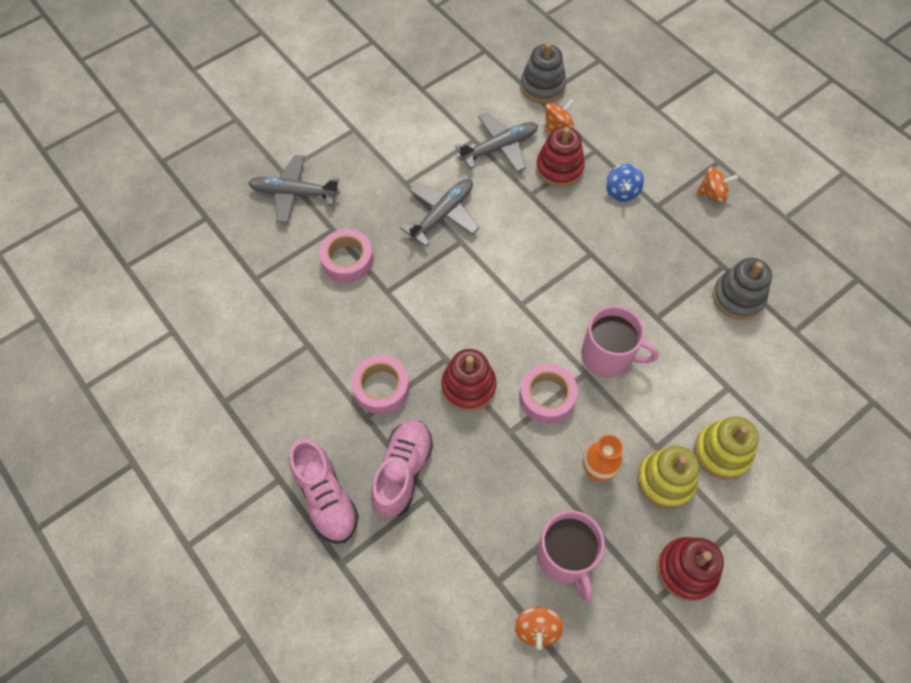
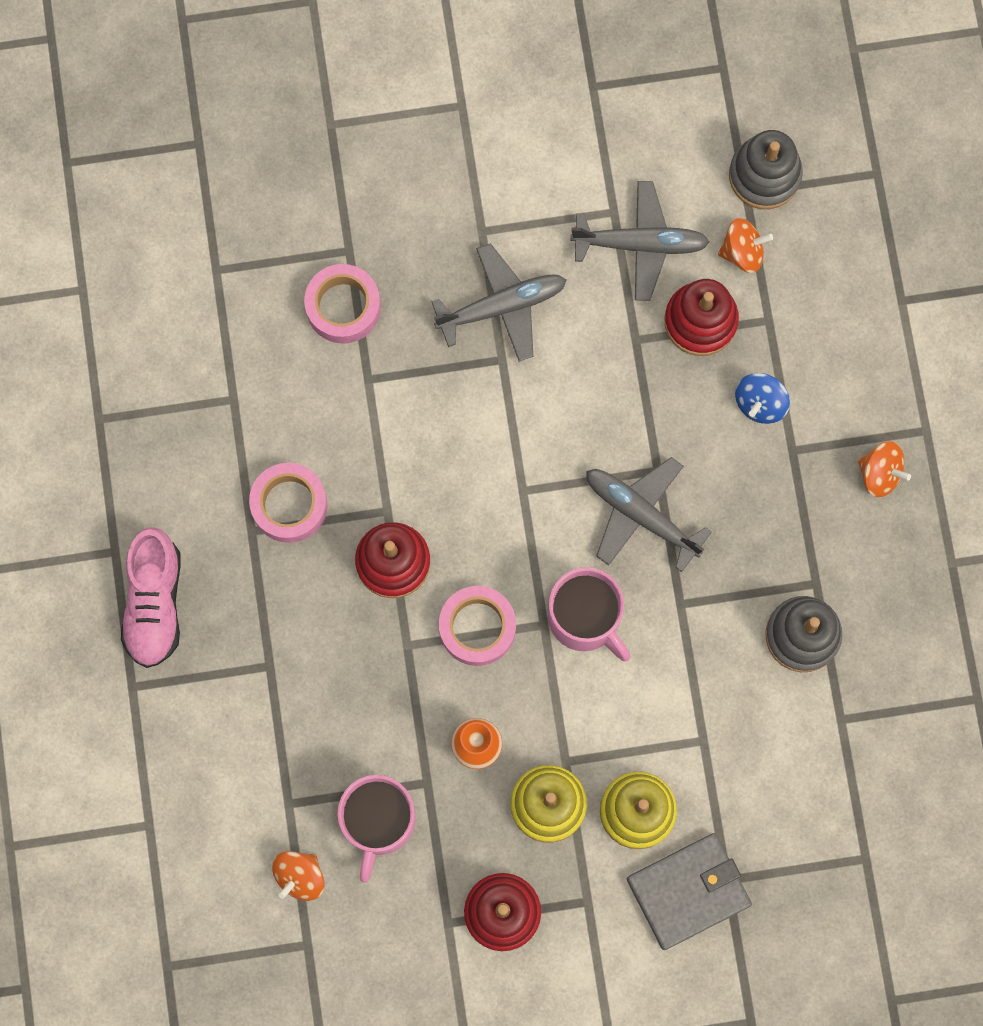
camera: 30 degrees right, 15 degrees up
grey plane [248,155,340,223] -> grey plane moved to [586,457,712,572]
pink shoe [371,420,433,518] -> none
none -> grey wallet [627,833,752,950]

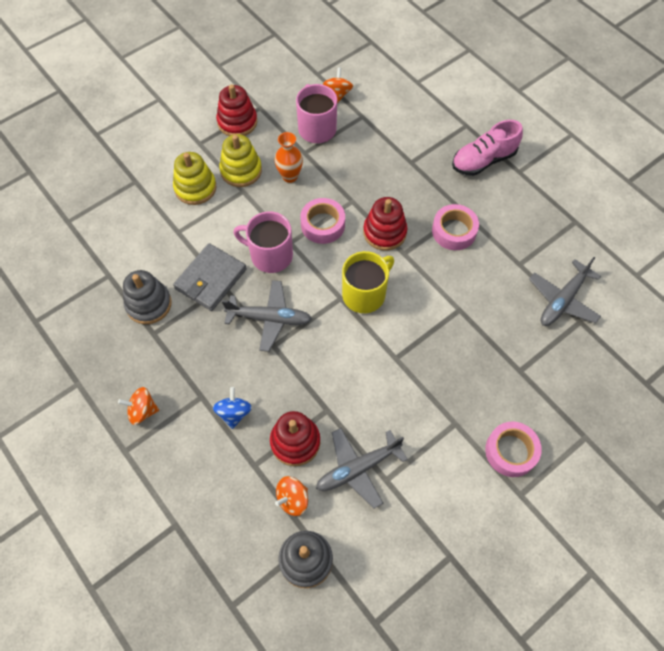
camera: 150 degrees right, 15 degrees down
pink shoe [121,527,181,668] -> pink shoe turned 90 degrees counterclockwise [452,120,523,176]
pink tape [304,264,381,344] -> pink tape moved to [485,422,542,477]
grey plane [431,243,566,362] -> grey plane moved to [529,257,601,326]
grey wallet [627,833,752,950] -> grey wallet moved to [173,243,247,311]
none -> yellow mug [342,251,394,313]

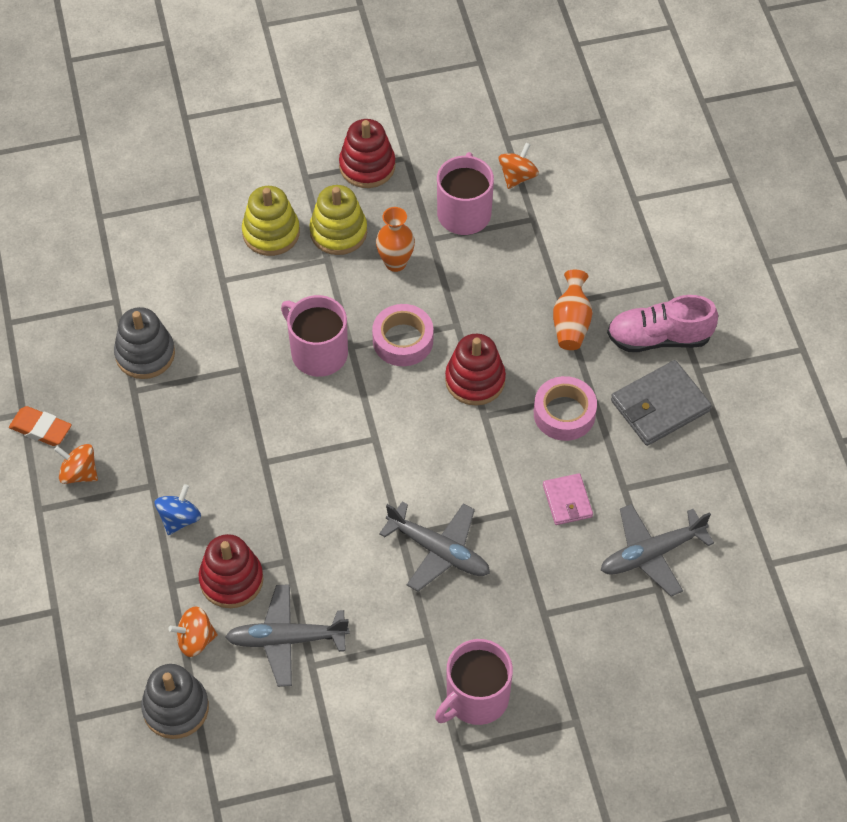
camera: 25 degrees right, 5 degrees down
grey wallet [173,243,247,311] -> grey wallet moved to [611,360,712,446]
grey plane [222,280,312,352] -> grey plane moved to [379,502,490,591]
yellow mug [342,251,394,313] -> none
pink tape [485,422,542,477] -> pink mug [435,639,513,725]
none -> orange eraser [9,406,72,446]
none -> pink wallet [543,473,593,525]
none -> orange vase [553,269,593,350]

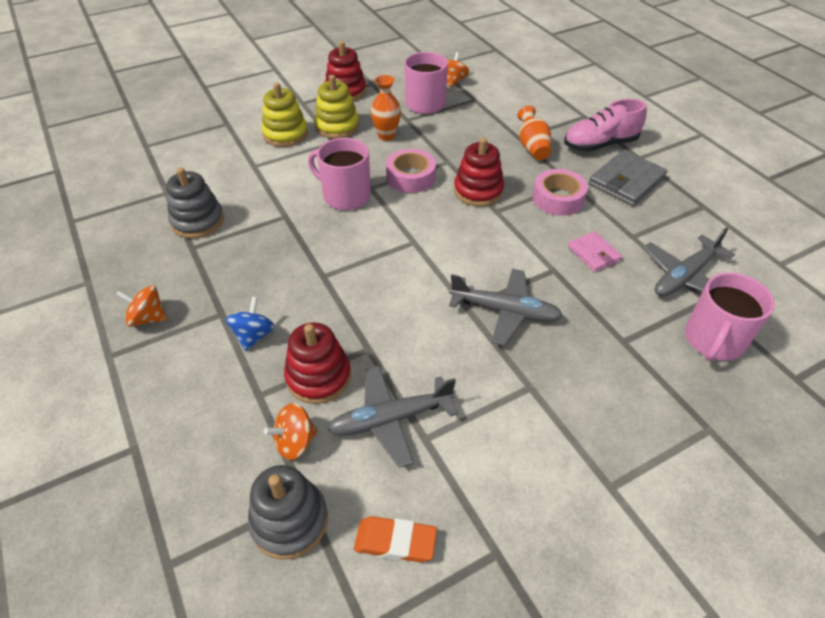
camera: 15 degrees left, 10 degrees down
orange eraser [9,406,72,446] -> orange eraser moved to [354,516,437,562]
pink mug [435,639,513,725] -> pink mug moved to [685,272,775,361]

